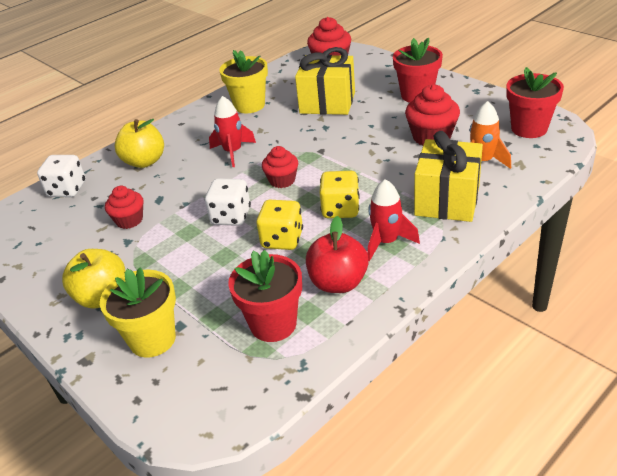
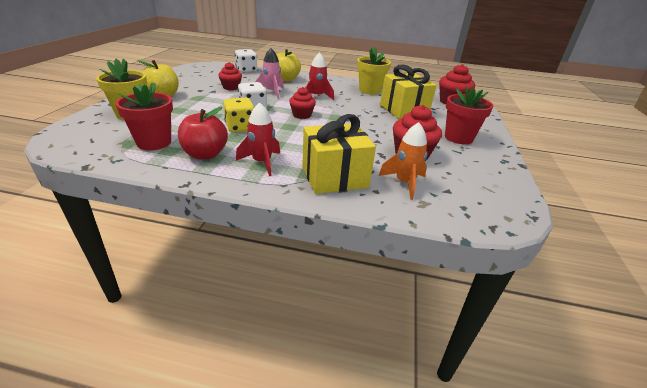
camera: 50 degrees right, 5 degrees down
yellow dice [319,171,360,218] -> none
red flower pot [506,67,564,138] -> none
none -> pink rocket [255,48,284,98]

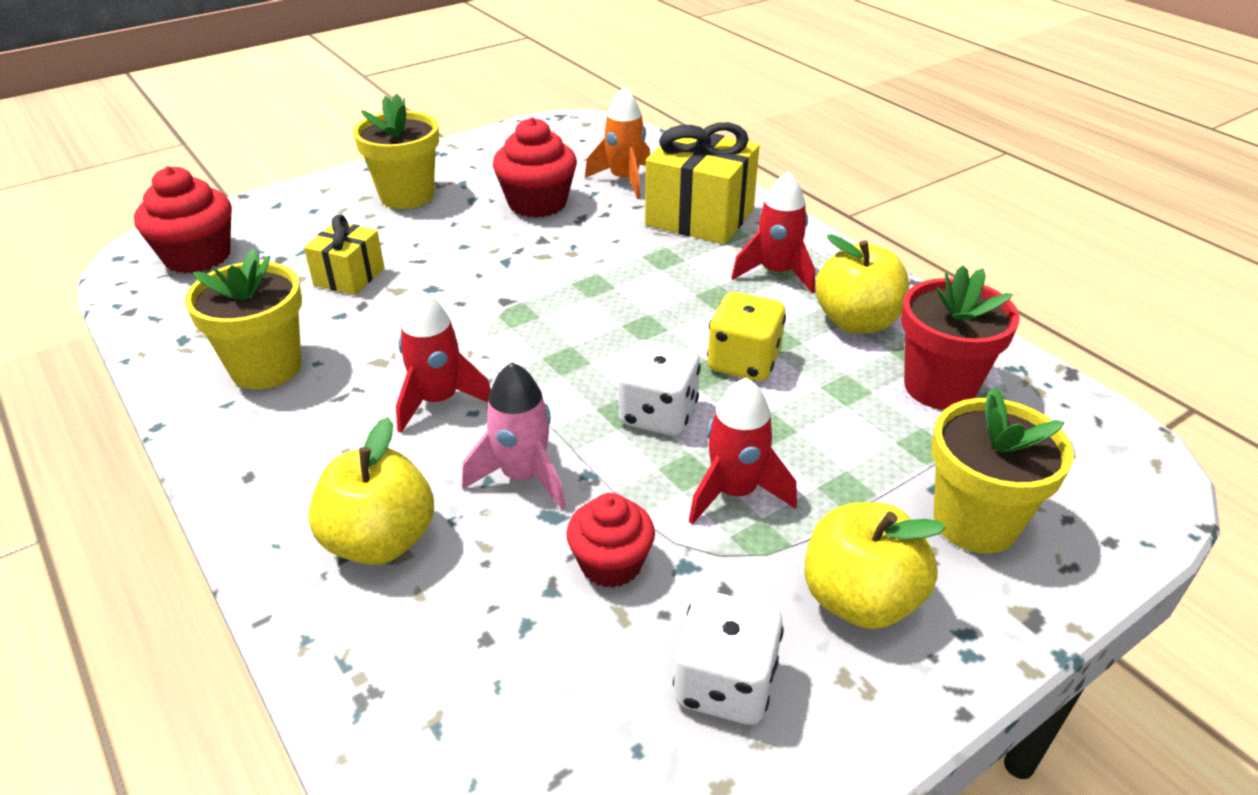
camera: 135 degrees left, 5 degrees up
red apple [178,107,228,159] -> yellow apple [815,234,909,333]
white dice [235,49,257,73] -> white dice moved to [673,591,784,725]
red cupcake [289,87,316,119] -> none
yellow gift [380,64,436,119] -> yellow gift [304,214,385,295], size x0.57
red flower pot [445,86,493,144] -> yellow flower pot [353,94,439,209]
none -> red rocket [689,378,797,525]

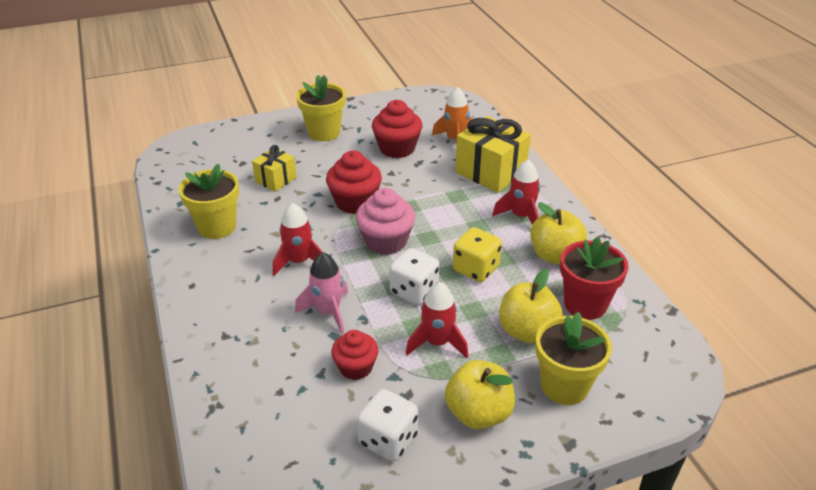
camera: 15 degrees right, 0 degrees up
red cupcake [134,166,232,274] -> red cupcake moved to [326,151,382,214]
yellow apple [308,417,434,565] -> yellow apple moved to [499,269,563,343]
none -> pink cupcake [356,188,415,255]

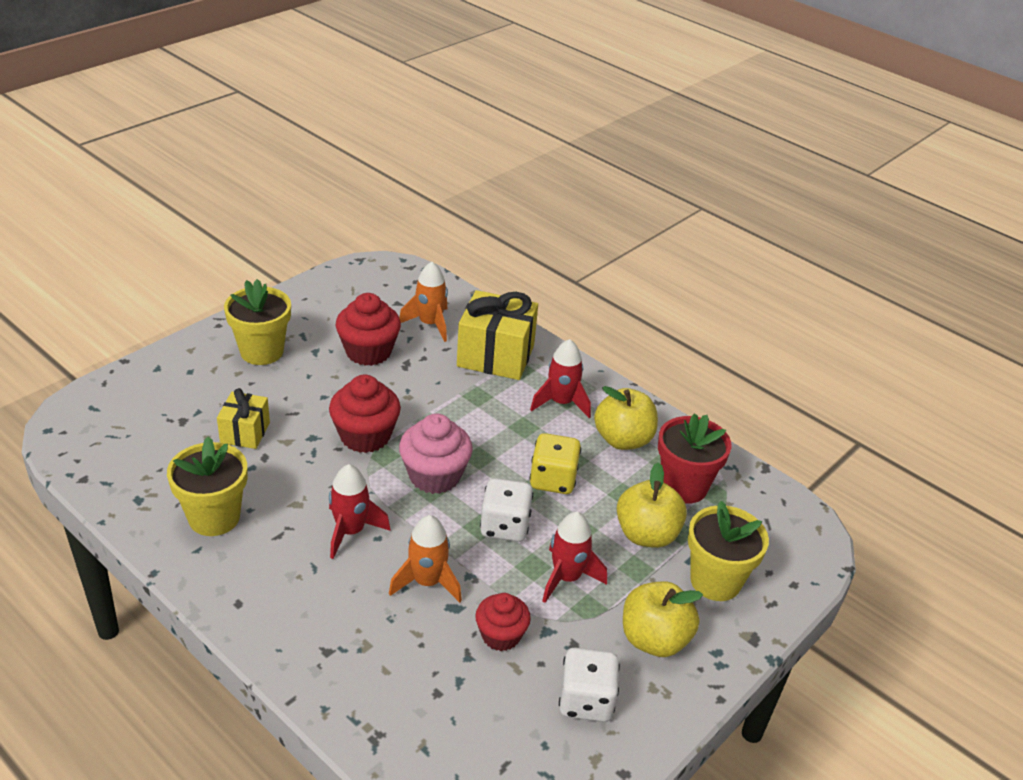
camera: 30 degrees left, 0 degrees up
pink rocket [295,252,348,334] -> orange rocket [389,515,462,603]

